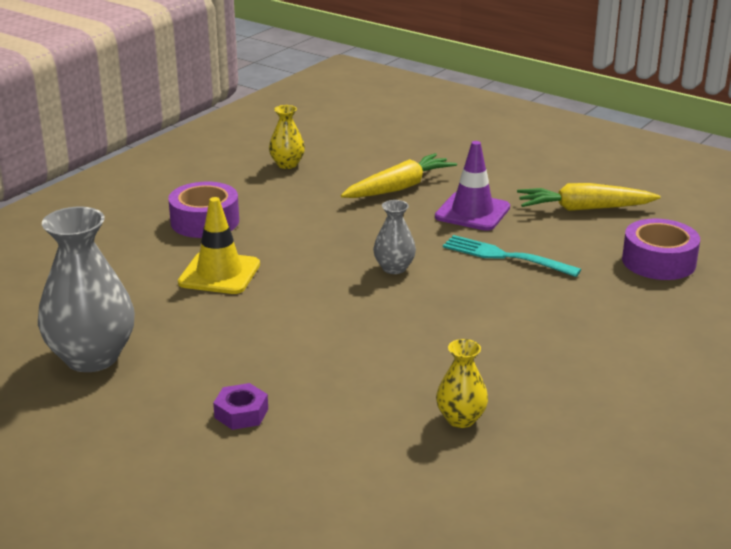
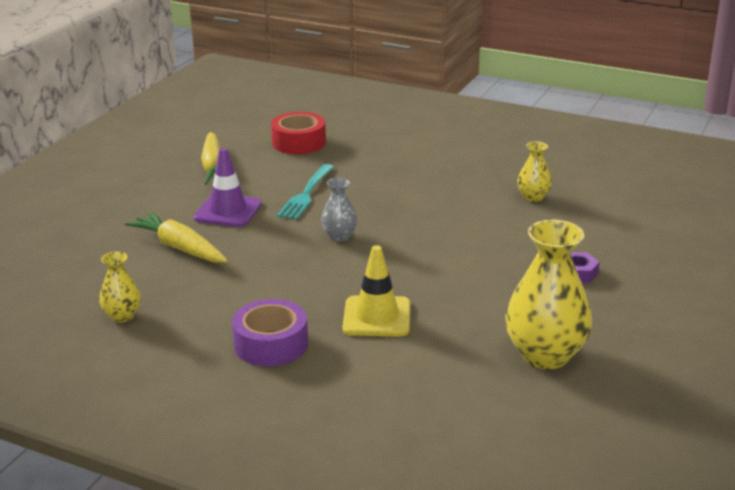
camera: 100 degrees left, 0 degrees up
grey vase [38,207,135,372] -> yellow vase [505,220,593,369]
purple tape [622,219,700,280] -> red tape [271,112,326,154]

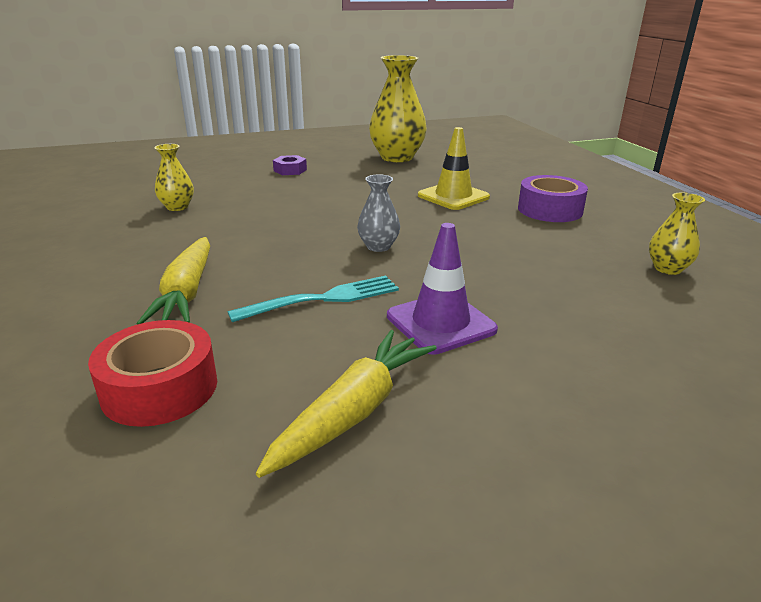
camera: 135 degrees left, 0 degrees up
yellow carrot [125,211,228,263] -> yellow carrot moved to [137,237,210,325]

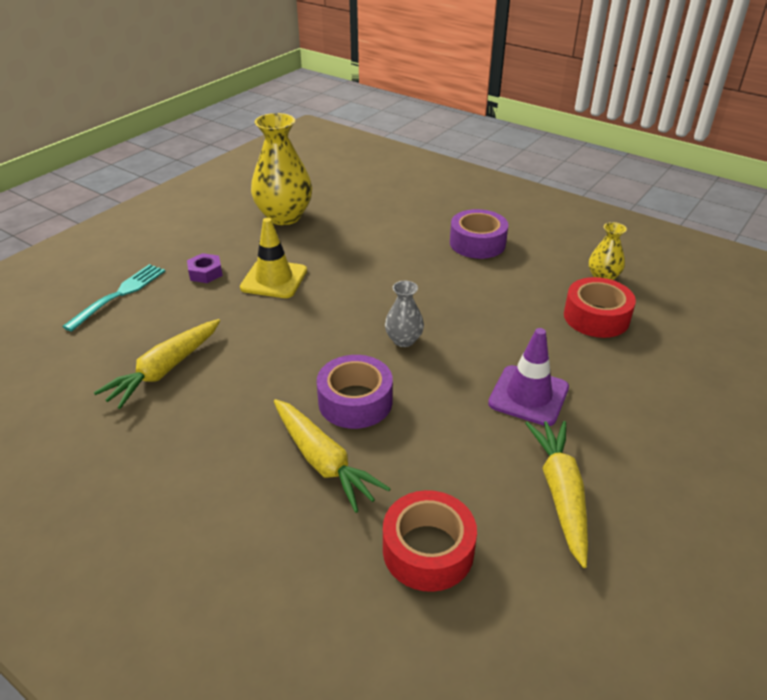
camera: 35 degrees left, 10 degrees up
yellow vase [154,144,194,211] -> yellow carrot [94,319,220,409]
turquoise fork [228,276,399,322] -> turquoise fork moved to [62,264,165,332]
yellow traffic cone [418,127,490,210] -> yellow traffic cone moved to [240,218,307,298]
none -> purple tape [317,355,393,429]
none -> red tape [564,277,636,338]

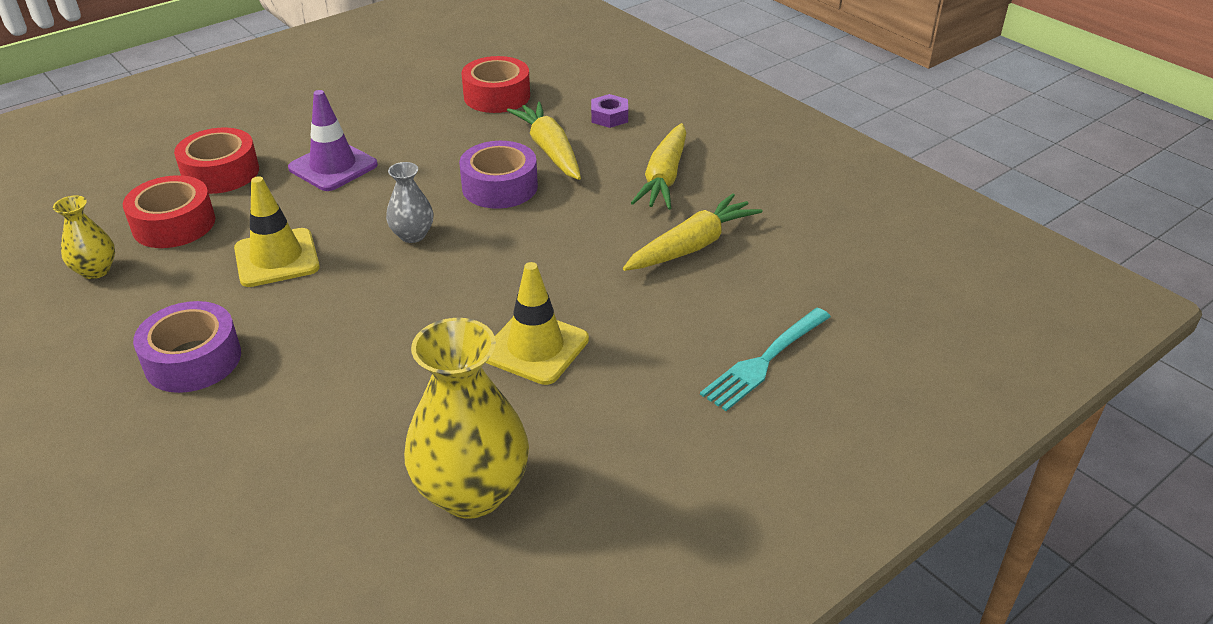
camera: 165 degrees left, 0 degrees up
purple nut [187,253,223,283] -> purple nut moved to [591,94,628,128]
yellow carrot [525,421,588,568] -> yellow carrot moved to [631,123,686,210]
none -> red tape [174,128,259,194]
none -> yellow traffic cone [234,176,320,287]

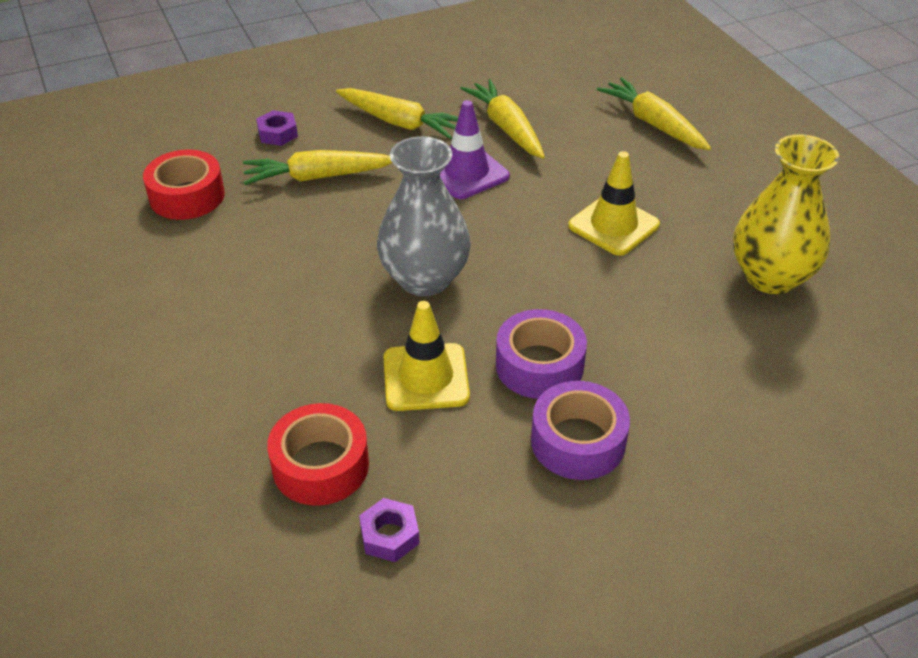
camera: 75 degrees left, 5 degrees up
yellow vase [53,195,115,279] -> purple nut [359,498,420,562]
red tape [174,128,259,194] -> none
purple traffic cone [288,90,378,191] -> purple traffic cone moved to [440,100,510,199]
grey vase [386,162,434,243] -> grey vase [377,136,471,296], size x1.95
purple tape [459,141,538,209] -> purple tape moved to [496,309,587,399]
turquoise fork [700,308,831,411] -> yellow carrot [597,77,711,150]

